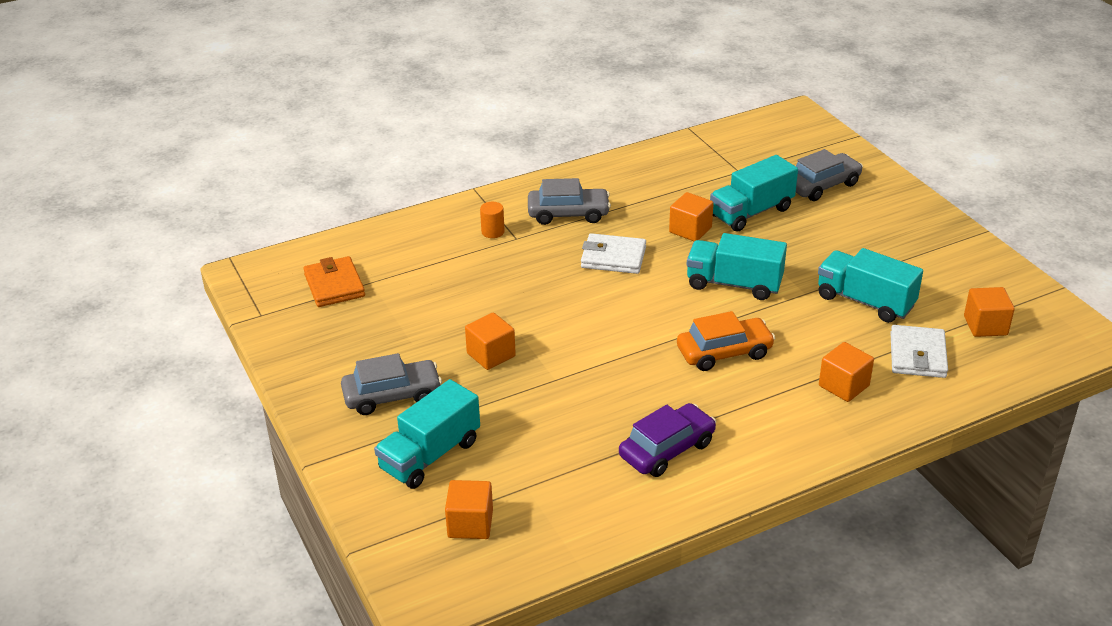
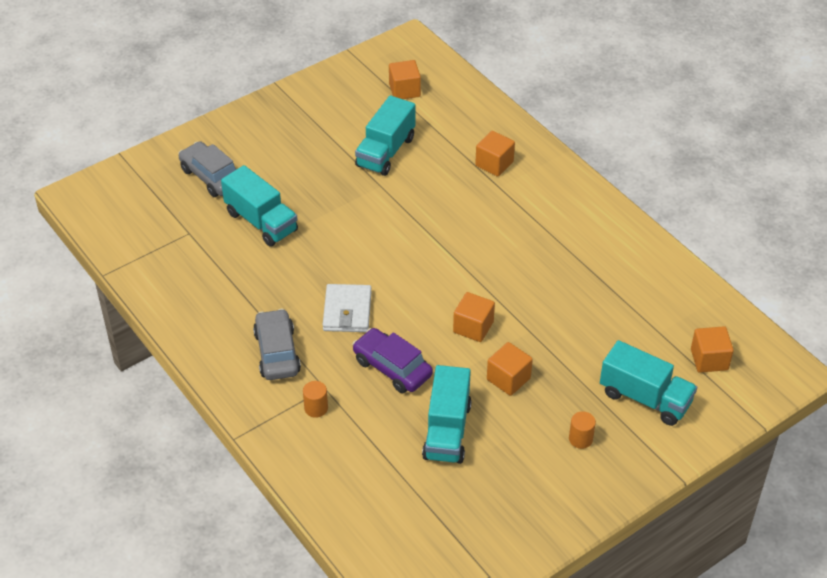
camera: 100 degrees left, 10 degrees up
orange wallet [303,256,365,307] -> none
grey car [341,353,442,415] -> orange cylinder [569,411,596,449]
purple car [619,403,716,477] -> purple car moved to [352,328,433,393]
orange cube [669,192,714,241] -> orange cube moved to [453,292,495,342]
orange car [677,311,775,371] -> none
turquoise truck [687,233,787,300] -> turquoise truck moved to [422,365,472,464]
white wallet [890,325,948,378] -> none

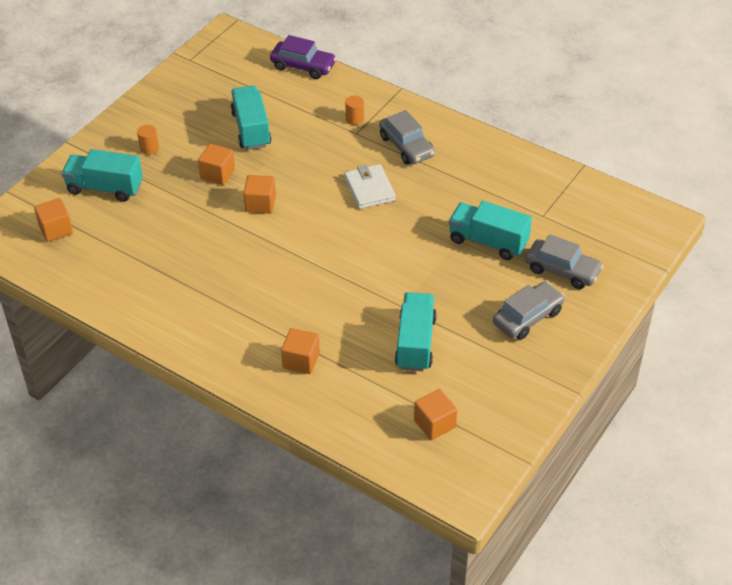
camera: 160 degrees right, 0 degrees up
purple car [352,328,433,393] -> purple car moved to [270,35,337,79]
none -> grey car [493,282,565,340]

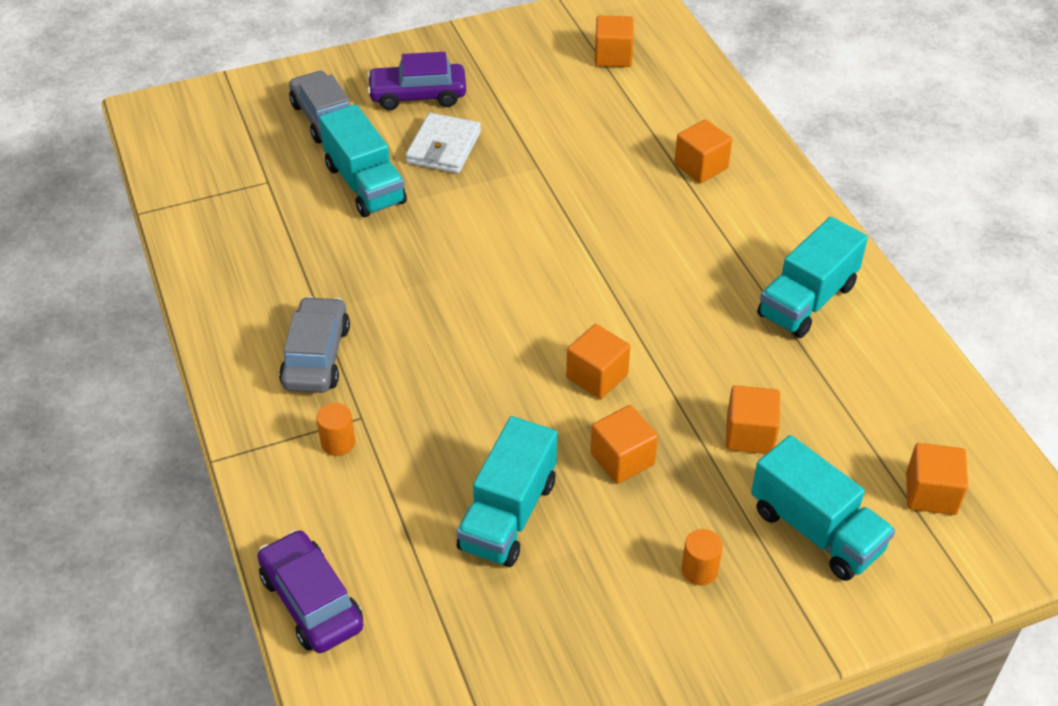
camera: 145 degrees left, 0 degrees up
white wallet [344,164,396,209] -> white wallet moved to [406,113,481,173]
turquoise truck [395,292,437,371] -> turquoise truck moved to [757,217,868,338]
grey car [493,282,565,340] -> purple car [367,52,466,110]
none -> orange cube [726,385,780,454]

